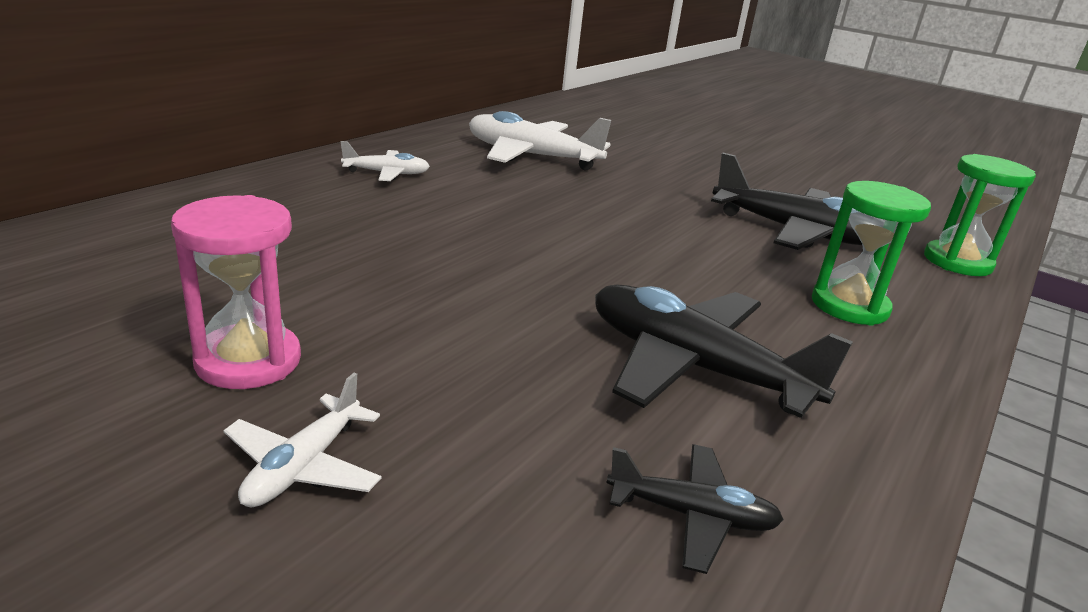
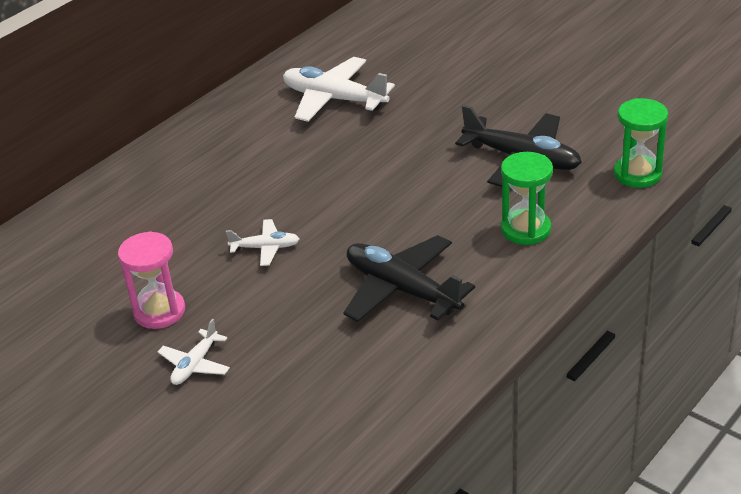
camera: 10 degrees right, 10 degrees up
white plane [340,141,430,181] -> white plane moved to [226,219,299,266]
black plane [606,444,784,574] -> none

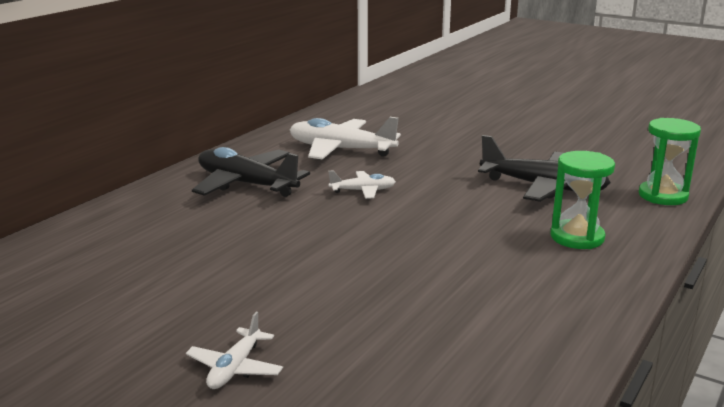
camera: 10 degrees left, 15 degrees down
pink hourglass [118,231,185,329] -> none
white plane [226,219,299,266] -> white plane moved to [328,171,396,199]
black plane [343,235,475,322] -> black plane moved to [192,147,310,197]

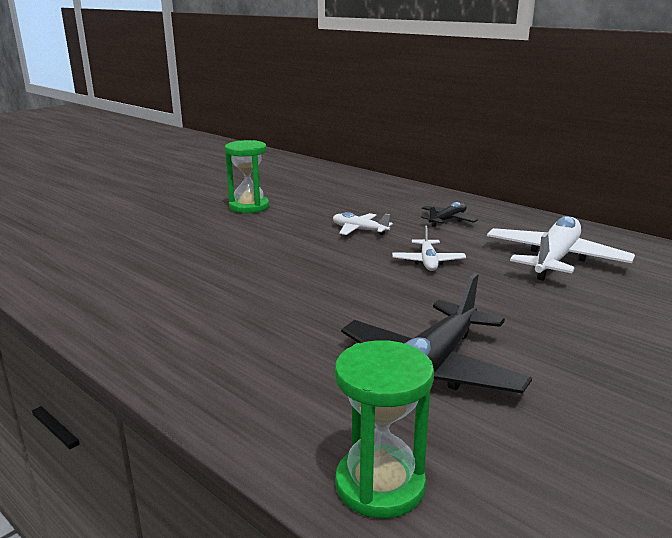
camera: 100 degrees right, 0 degrees up
white plane [186,312,283,389] -> white plane moved to [333,212,393,235]
black plane [192,147,310,197] -> black plane [421,202,478,227], size x0.51
green hourglass [550,151,615,249] -> green hourglass moved to [225,140,269,213]

